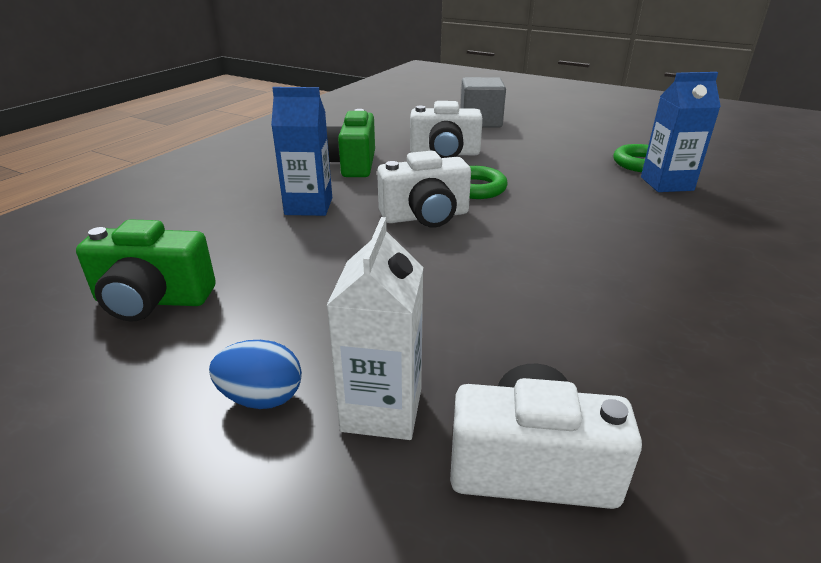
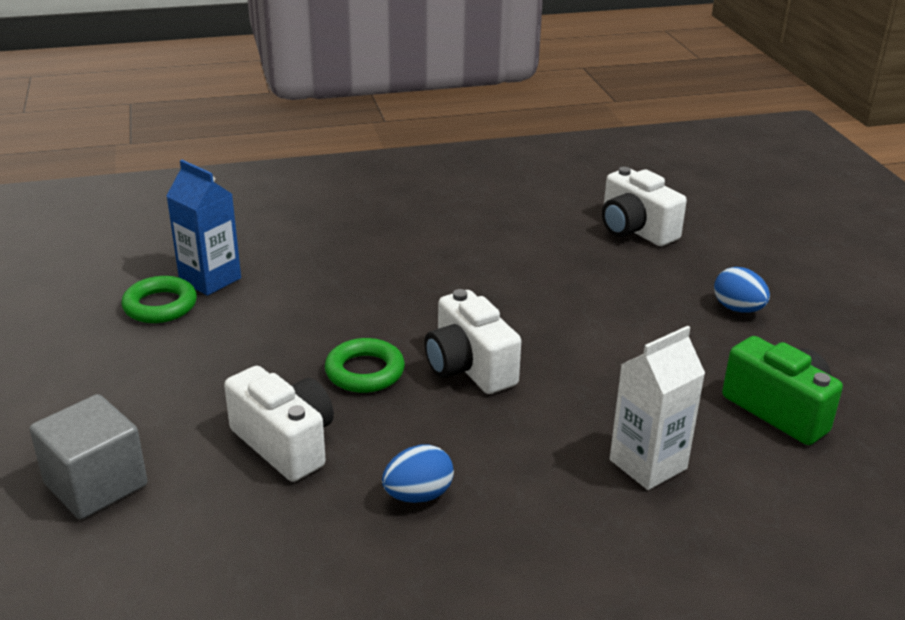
camera: 135 degrees left, 0 degrees up
blue carton [271,87,332,216] -> none
white carton [326,217,423,440] -> white carton moved to [610,326,705,490]
green camera [327,109,375,177] -> blue egg [382,444,454,503]
white camera [377,151,471,227] -> white camera turned 150 degrees counterclockwise [424,289,521,394]

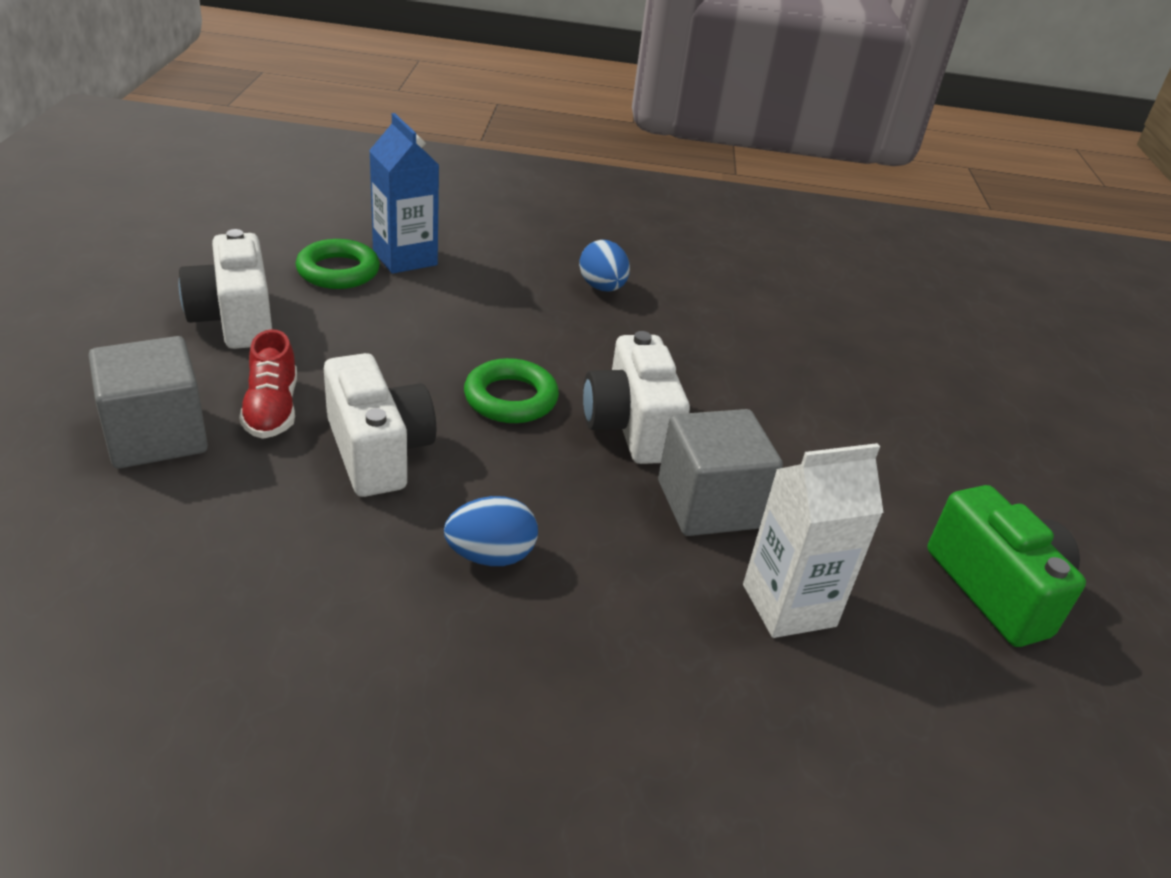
camera: 15 degrees right, 5 degrees up
white camera [602,167,687,246] -> white camera moved to [179,229,272,349]
blue egg [714,267,770,313] -> blue egg moved to [579,240,630,292]
none -> red shoe [239,329,297,439]
none -> grey cube [658,409,783,536]

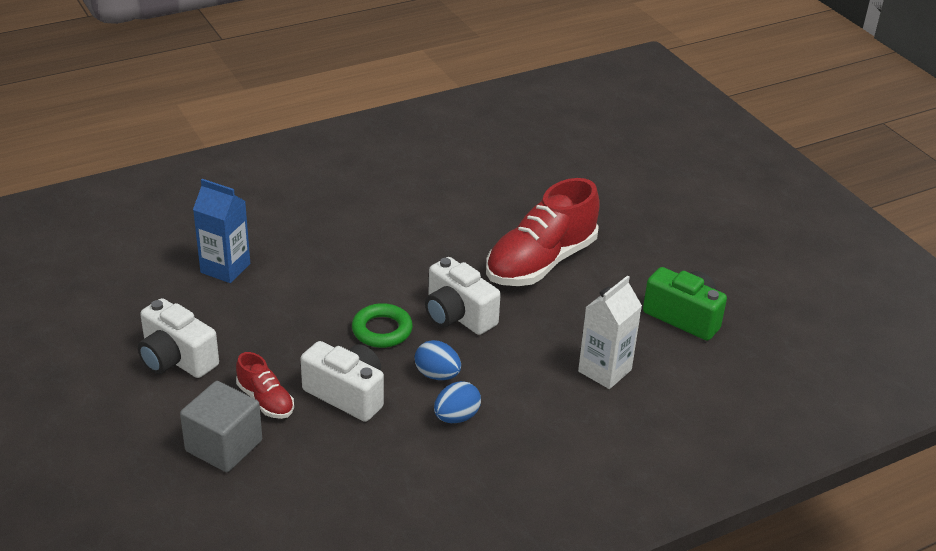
camera: 30 degrees left, 0 degrees up
green ring [296,239,380,289] -> none
blue egg [579,240,630,292] -> blue egg moved to [414,340,461,380]
grey cube [658,409,783,536] -> none
none -> red shoe [486,178,600,286]

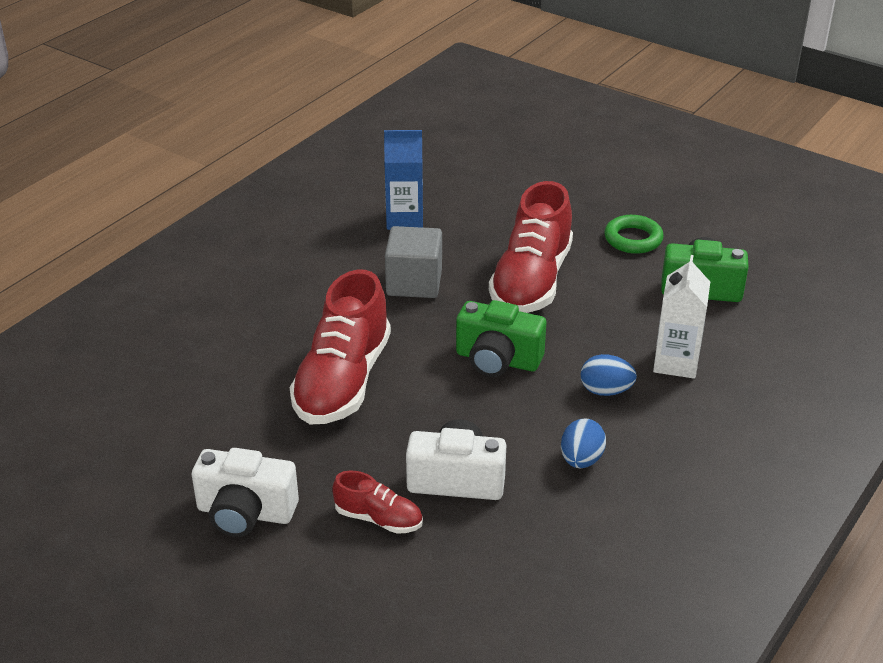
camera: 25 degrees left, 0 degrees up
grey cube [180,381,262,472] -> grey cube moved to [385,226,442,298]
blue carton [193,179,250,283] -> blue carton moved to [384,130,423,230]
green ring [352,303,413,348] -> green ring moved to [604,215,664,254]
blue egg [414,340,461,380] -> blue egg moved to [581,354,637,396]
white camera [425,257,501,335] -> green camera [456,300,546,377]
none -> red shoe [290,270,391,424]

